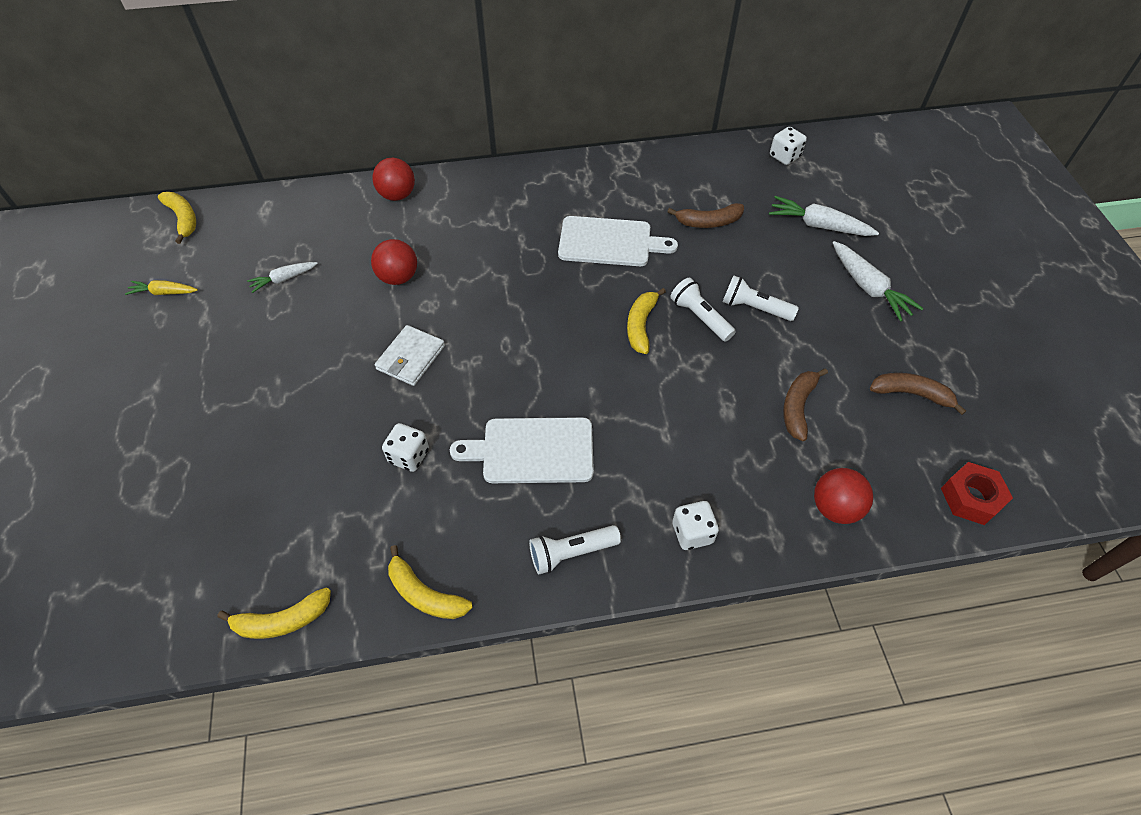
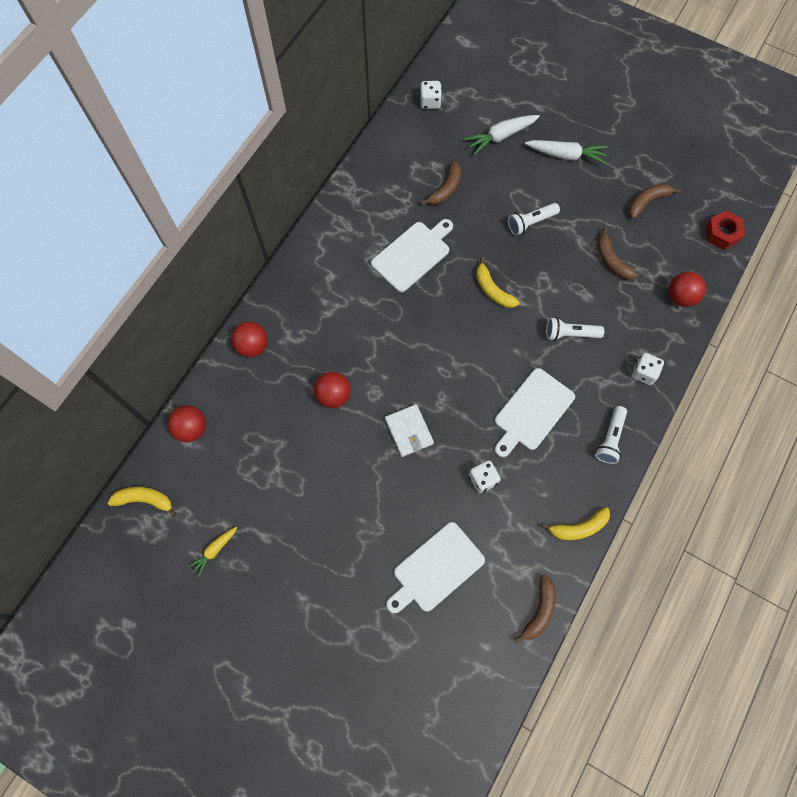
camera: 50 degrees left, 15 degrees up
yellow banana [217,587,331,639] -> brown banana [514,574,556,643]
white carrot [247,262,318,293] -> none
white flashlight [670,278,736,342] -> white flashlight moved to [546,317,604,341]
none -> red ball [168,405,206,442]
none -> white cutting board [386,522,485,613]

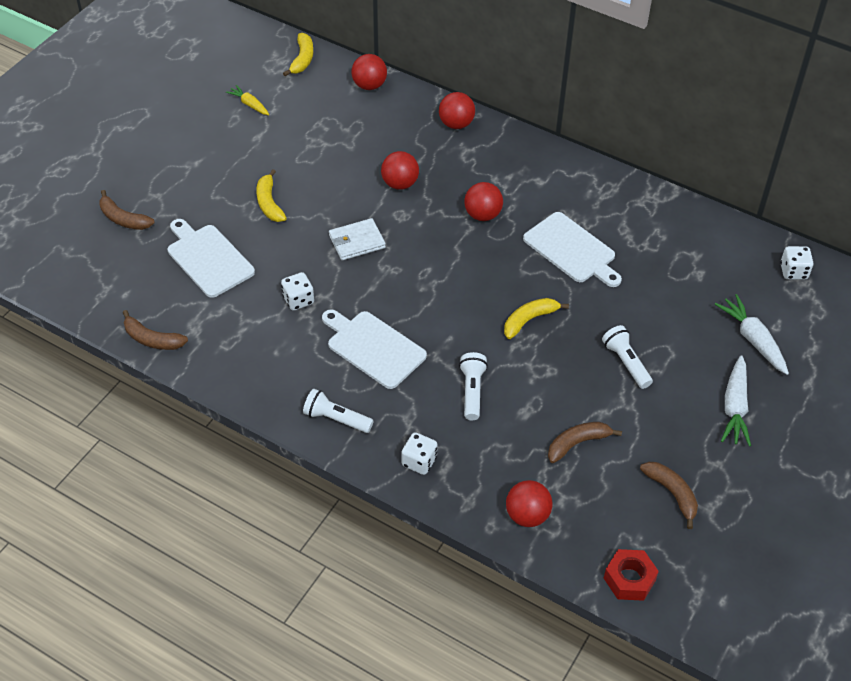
camera: 90 degrees right, 20 degrees down
brown banana [420,161,461,205] -> brown banana moved to [99,190,155,230]
yellow banana [542,507,610,540] -> yellow banana moved to [256,169,287,222]
none -> red ball [464,182,503,221]

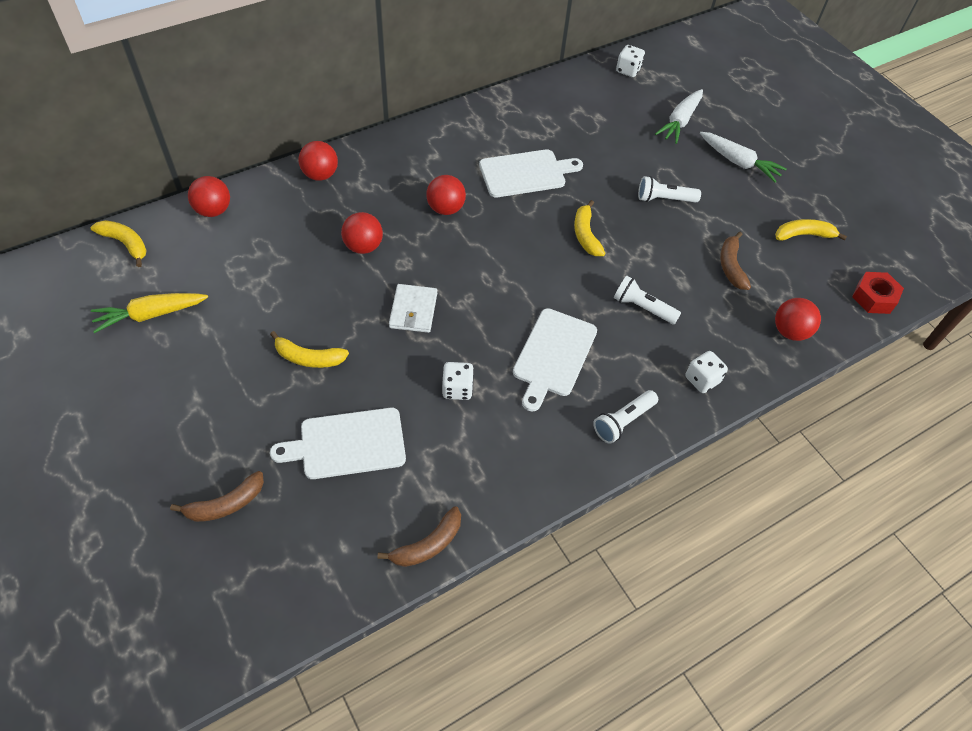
camera: 65 degrees left, 5 degrees up
yellow carrot [226,85,269,115] -> yellow carrot [91,293,208,333], size x1.63
white cutting board [322,309,427,389] -> white cutting board turned 45 degrees counterclockwise [513,308,597,411]
brown banana [640,462,698,529] -> yellow banana [775,219,847,241]
white carrot [715,294,789,375] -> white carrot turned 60 degrees counterclockwise [655,89,703,144]

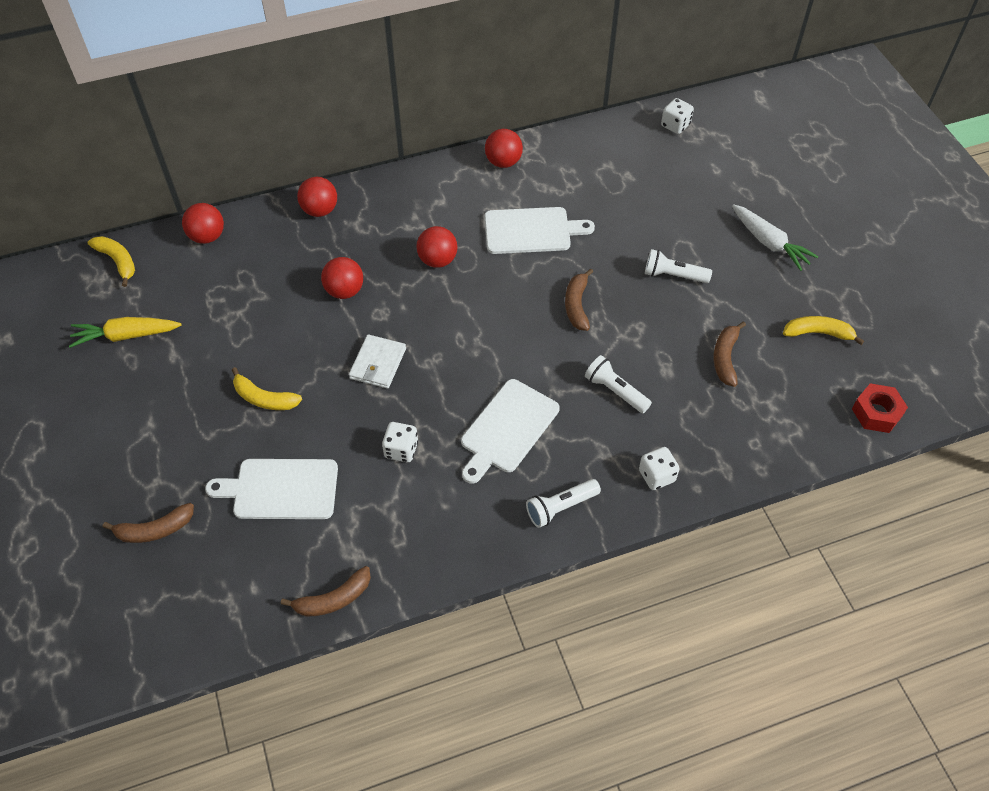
camera: 15 degrees right, 0 degrees up
yellow banana [574,200,605,256] -> brown banana [565,268,593,331]
white carrot [655,89,703,144] -> none
red ball [775,298,821,341] -> red ball moved to [485,129,523,168]

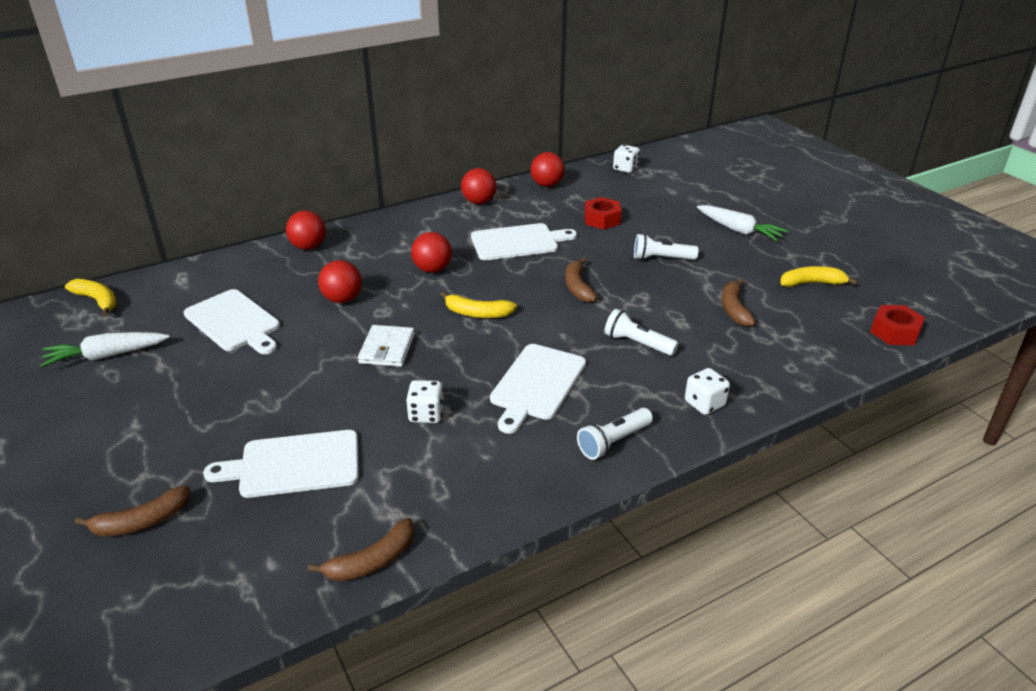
camera: 10 degrees left, 20 degrees down
yellow carrot [69,317,182,348] -> white carrot [40,332,169,367]
red ball [182,203,224,244] -> red ball moved to [530,152,565,187]
yellow banana [232,367,302,410] -> yellow banana moved to [440,292,517,318]
none -> white cutting board [183,289,280,354]
none -> red nut [584,197,622,229]

